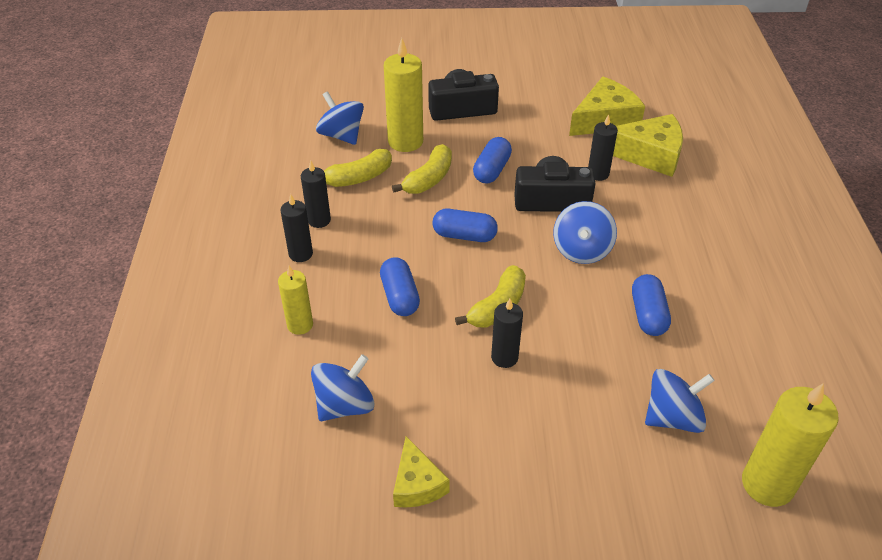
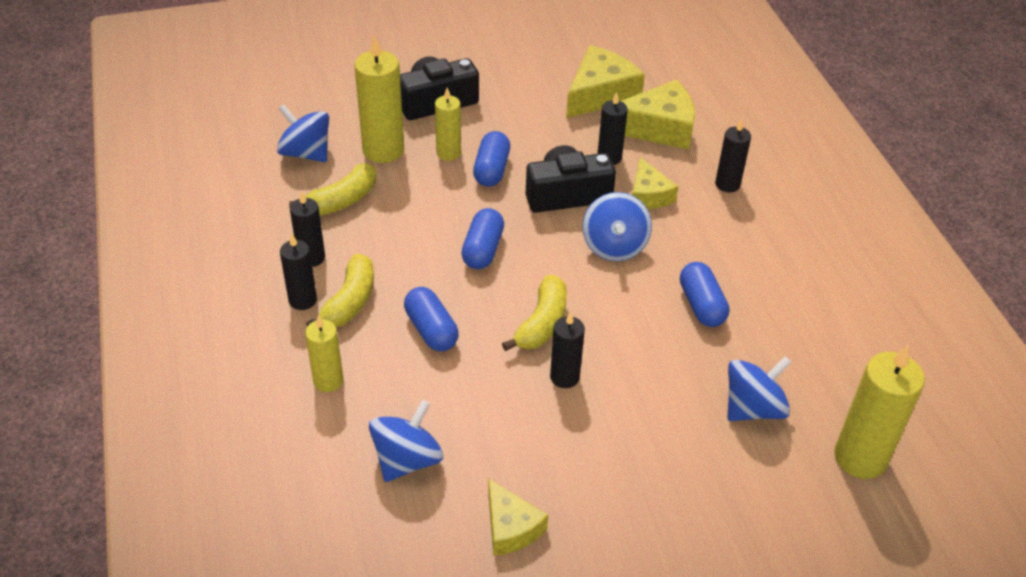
camera: 15 degrees left, 0 degrees up
yellow banana [392,144,452,194] -> yellow banana moved to [306,254,374,327]
blue capsule [432,209,498,242] -> blue capsule turned 75 degrees counterclockwise [461,208,504,269]
none -> yellow candle [435,88,461,161]
none -> yellow cheese [632,157,678,209]
none -> black candle [715,119,751,192]

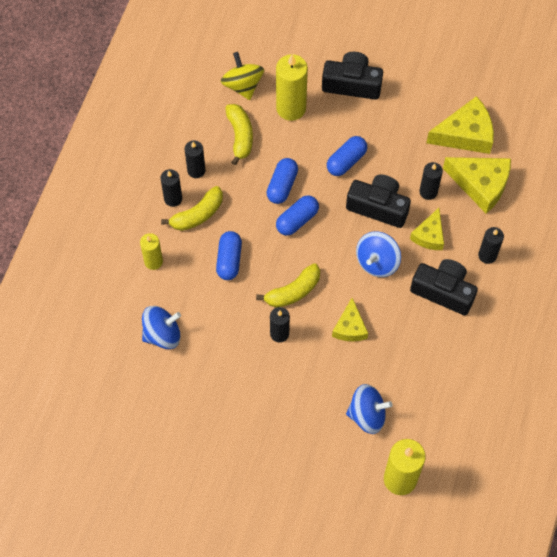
camera: 35 degrees right, 20 degrees up
blue spinning top [277,104,329,162] -> yellow spinning top [221,52,264,100]
yellow banana [289,163,376,216] -> yellow banana turned 90 degrees counterclockwise [225,104,253,165]
yellow candle [435,88,461,161] -> none
yellow cheese [488,479,548,556] -> yellow cheese moved to [332,298,368,341]
blue capsule [680,262,729,327] -> blue capsule moved to [266,158,298,204]
none -> black camera [410,259,478,315]

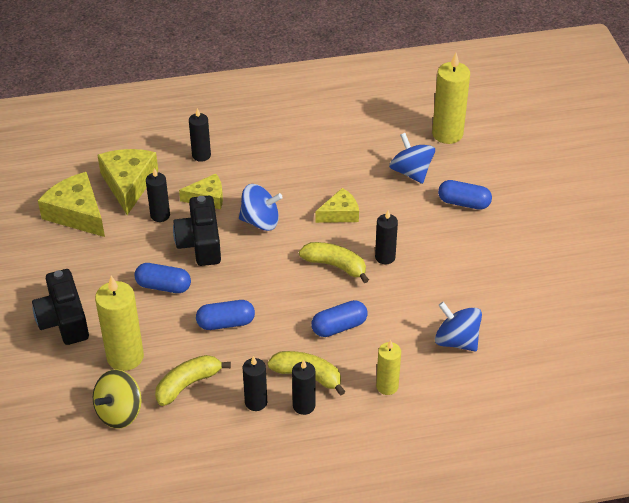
camera: 120 degrees left, 20 degrees down
blue capsule [276,195,319,236] -> blue capsule moved to [438,180,492,210]
black camera [410,259,478,315] -> none

